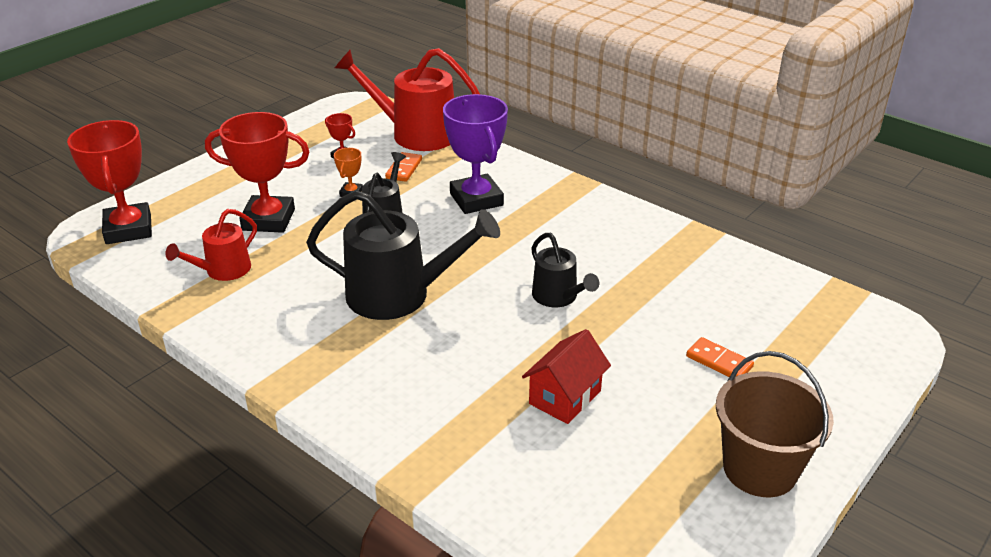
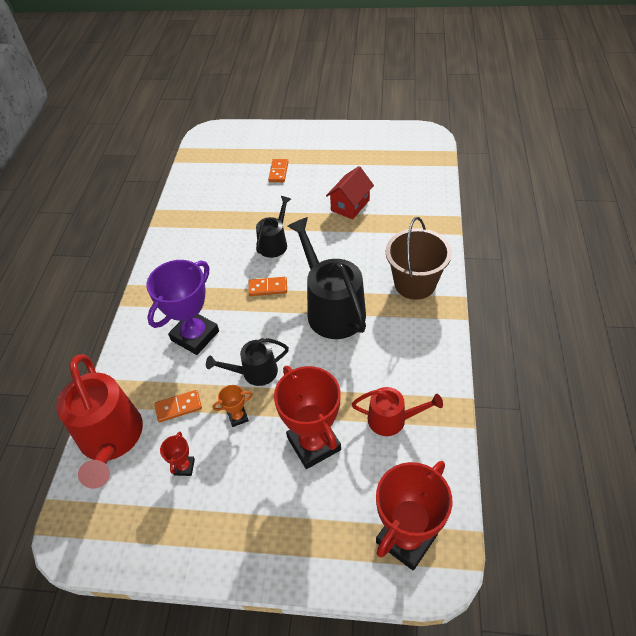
camera: 120 degrees left, 15 degrees up
red house [522,329,611,424] -> red house turned 60 degrees counterclockwise [326,166,374,219]
brown bucket [716,351,834,497] -> brown bucket moved to [386,217,452,300]
none -> orange domino [248,277,287,296]

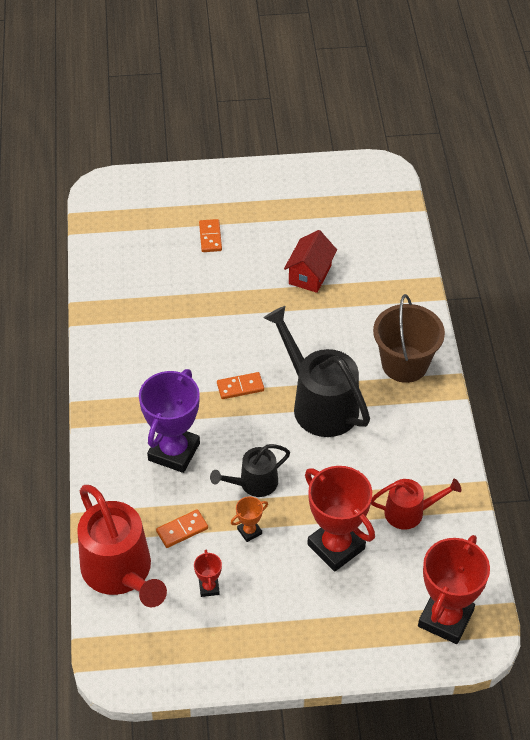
camera: 15 degrees left, 0 degrees up
black watering can [256,196,291,258] -> none

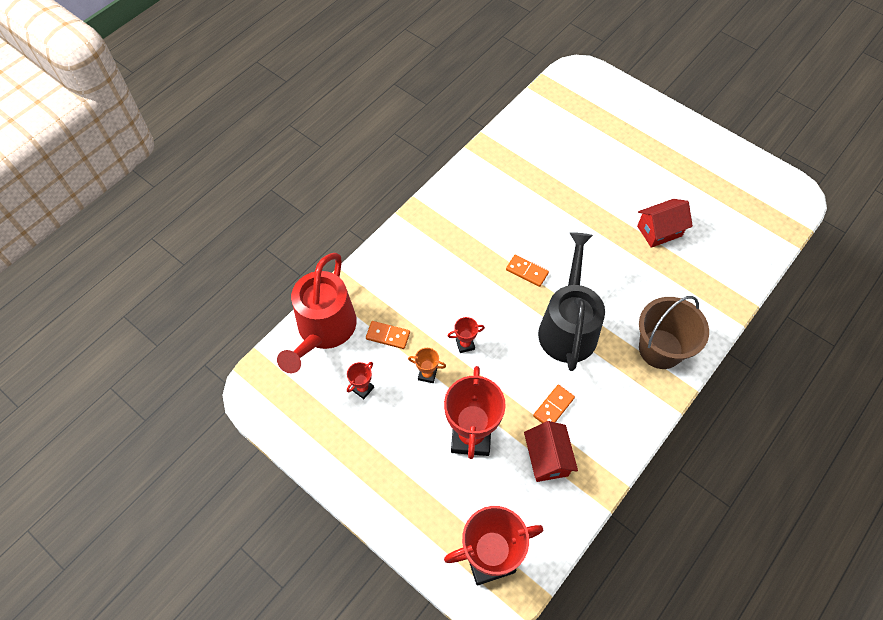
camera: 45 degrees right, 10 degrees up
purple trophy [139,369,200,473] -> none
orange domino [199,219,222,252] -> orange domino moved to [533,385,575,423]
black watering can [210,444,290,497] -> red trophy [448,317,485,353]
red watering can [371,479,462,529] -> red house [524,421,578,482]

